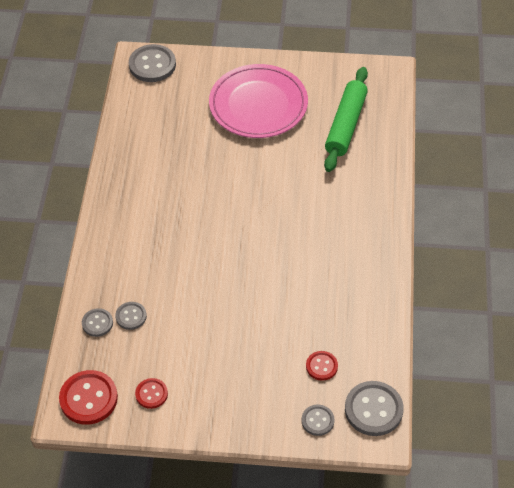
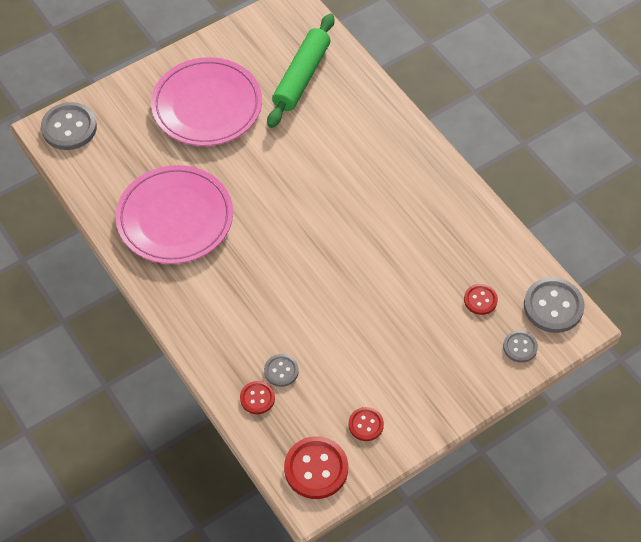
camera: 40 degrees left, 5 degrees up
grey button [82,308,113,337] -> red button [240,381,275,414]
green rolling pin [324,67,368,172] -> green rolling pin turned 45 degrees clockwise [267,14,334,128]
none -> pink plate [116,165,233,264]

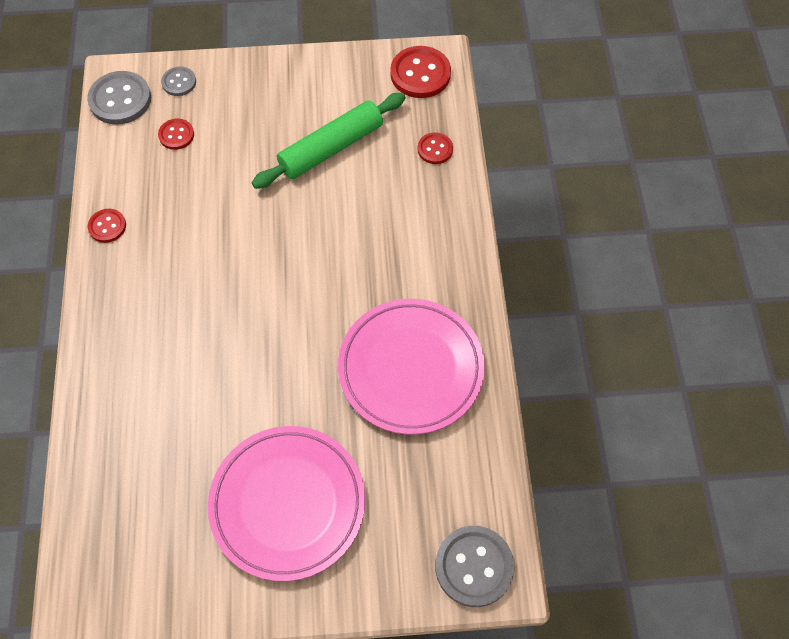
camera: 150 degrees left, 5 degrees up
grey button [264,354,299,387] -> none
green rolling pin [267,14,334,128] -> green rolling pin moved to [252,93,406,189]
red button [348,407,384,441] -> red button moved to [88,209,126,243]

